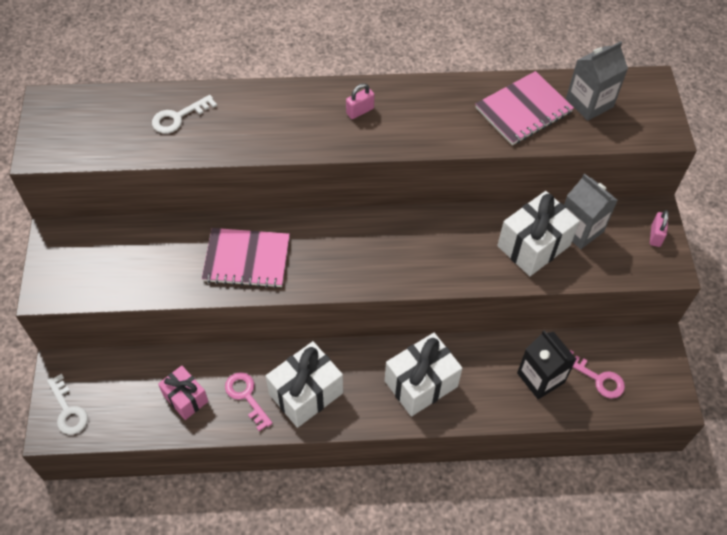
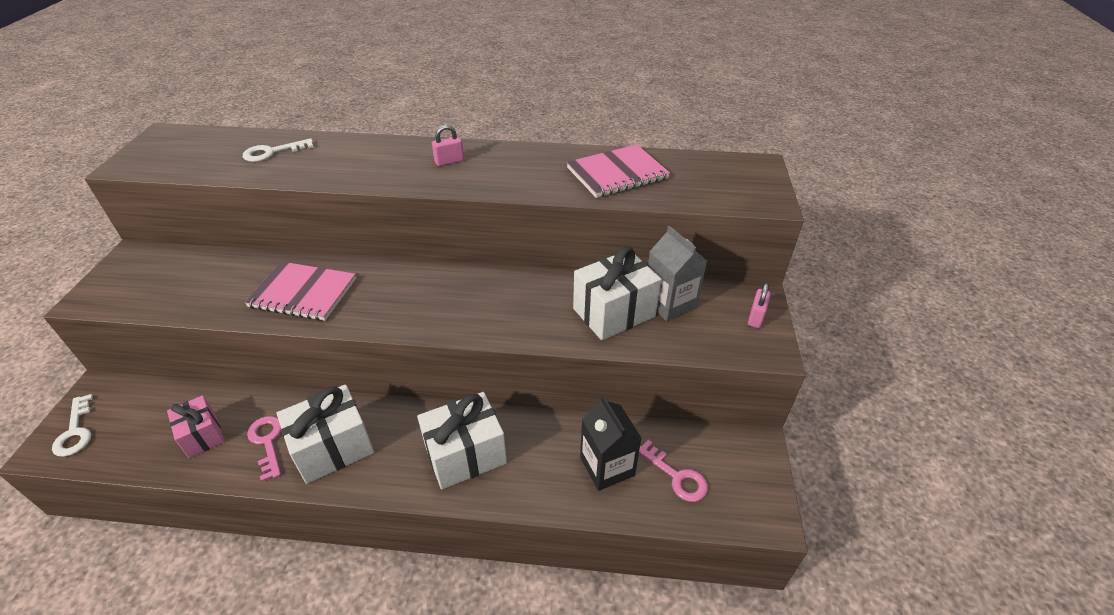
camera: 10 degrees right, 15 degrees down
grey carton [566,41,628,121] -> none

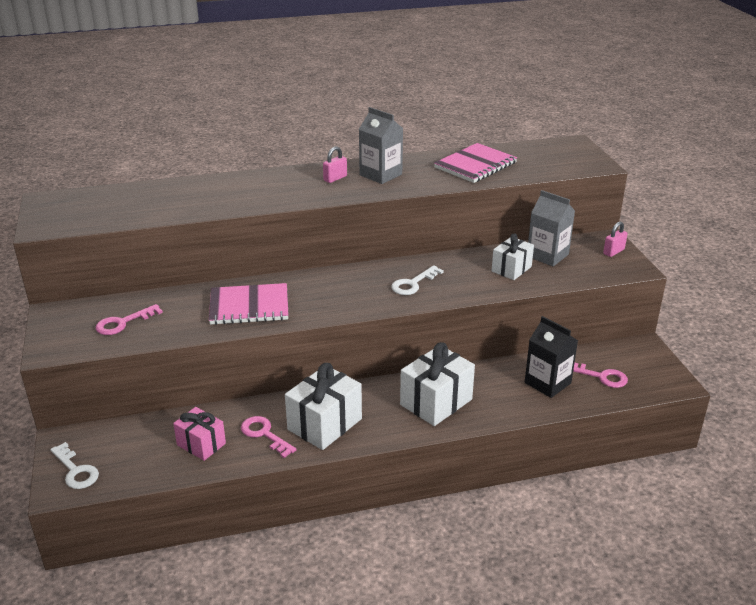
camera: 20 degrees left, 10 degrees down
white key [243,138,314,162] -> white key moved to [391,265,444,295]
white gift [573,247,662,340] -> white gift [492,233,534,280], size x0.63
pink padlock [748,283,771,328] -> pink padlock turned 45 degrees clockwise [603,221,627,257]
none -> pink key [96,304,163,335]
none -> grey carton [359,107,403,184]

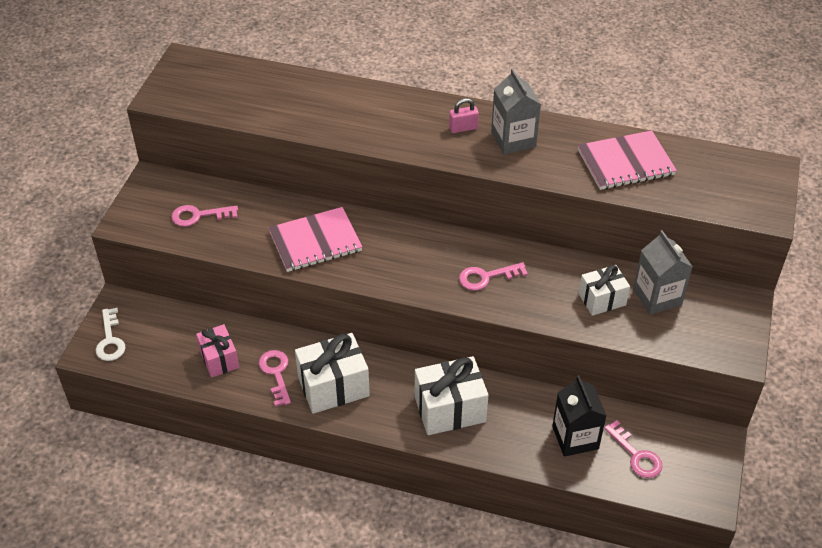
camera: 30 degrees right, 15 degrees up
pink notebook [209,283,289,325] -> pink notebook turned 45 degrees counterclockwise [268,207,363,272]
white key [391,265,444,295] -> pink key [459,262,528,290]
pink padlock [603,221,627,257] -> none

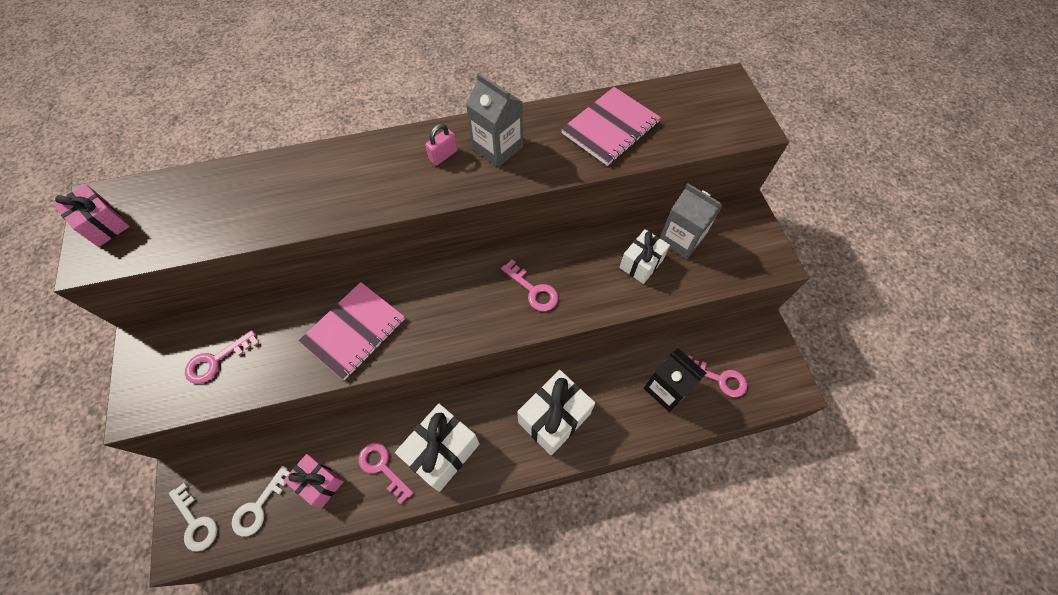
camera: 30 degrees left, 15 degrees up
pink key [459,262,528,290] -> pink key turned 90 degrees counterclockwise [501,259,558,311]
none -> pink gift [53,184,130,247]
none -> white key [232,466,290,537]

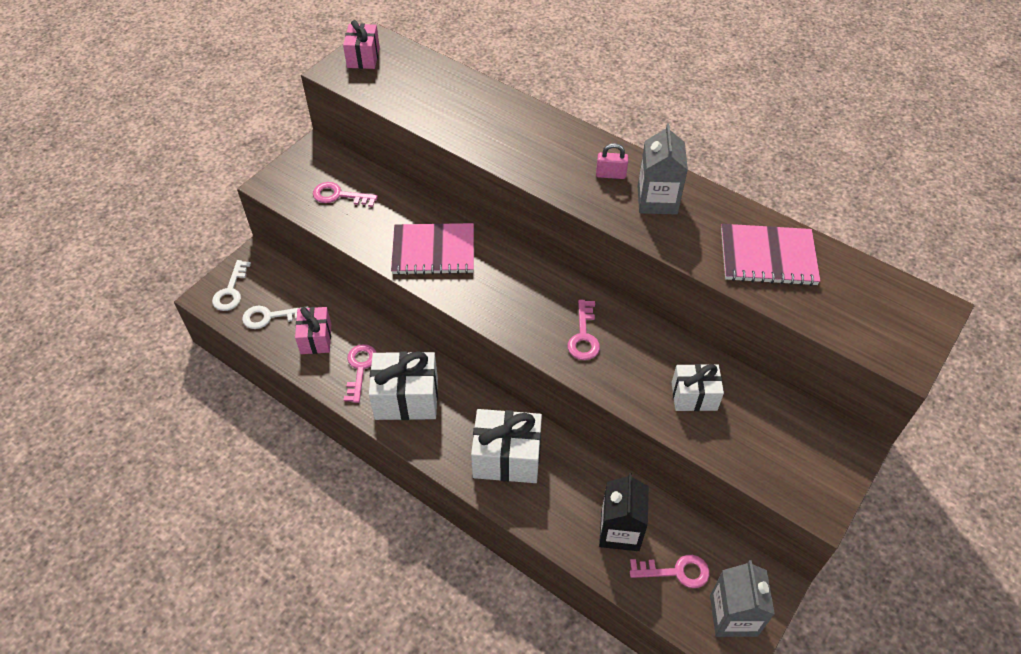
camera: 50 degrees right, 10 degrees down
grey carton [660,183,723,259] -> grey carton moved to [710,560,775,637]
pink key [688,355,747,397] -> pink key turned 75 degrees counterclockwise [630,555,710,588]

